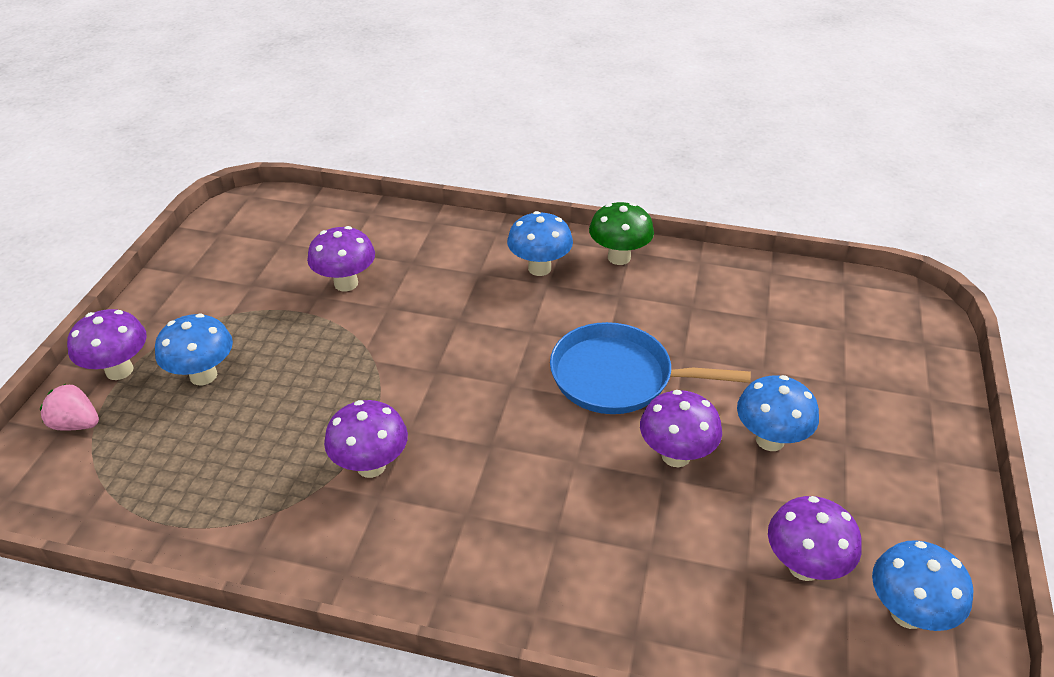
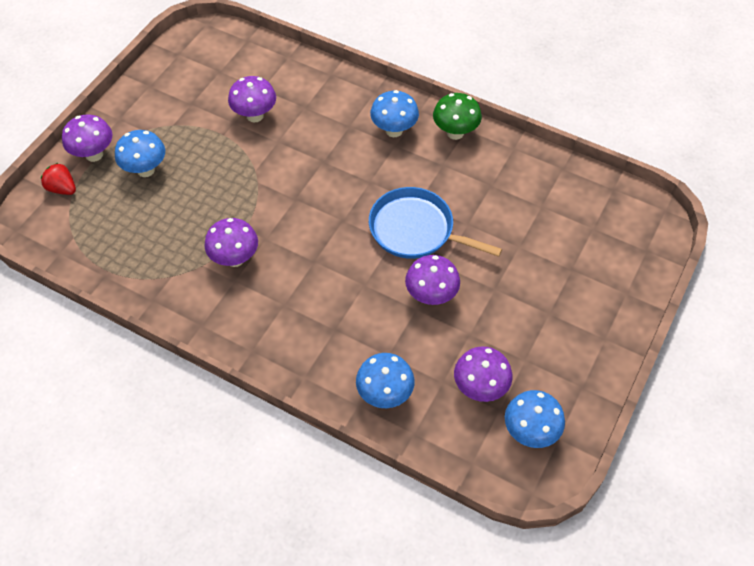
camera: 15 degrees right, 15 degrees up
pink strawberry [40,384,99,431] -> red strawberry [41,163,76,195]
blue mushroom [737,375,819,451] -> blue mushroom moved to [356,353,415,408]

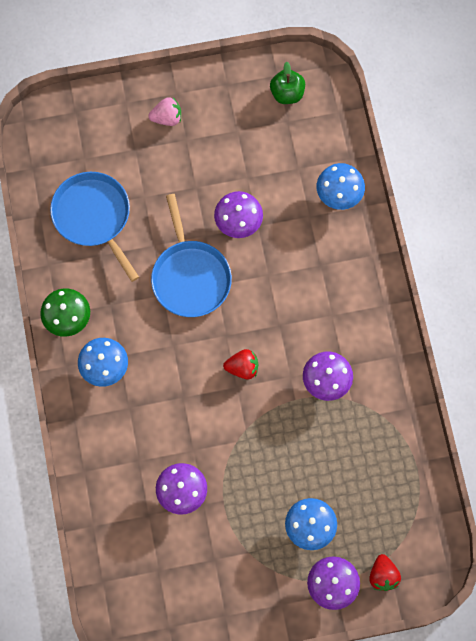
camera: 130 degrees left, 15 degrees up
purple mushroom [454,346,513,402] -> none
blue mushroom [505,390,565,448] -> green apple [270,62,305,104]
none -> blue pan [50,172,139,282]
none -> pink strawberry [148,97,181,126]
none -> red strawberry [223,349,258,380]

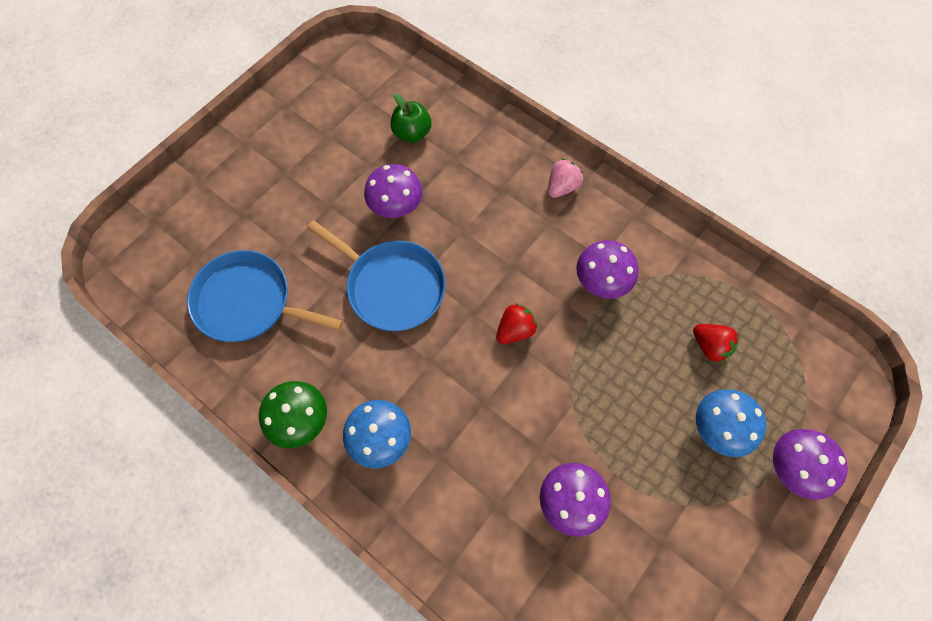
camera: 40 degrees left, 5 degrees down
pink strawberry [148,97,181,126] -> pink strawberry moved to [548,159,583,198]
green apple [270,62,305,104] -> green apple moved to [391,94,432,143]
blue mushroom [316,163,365,210] -> none
red strawberry [369,554,401,591] -> red strawberry moved to [693,324,739,363]

